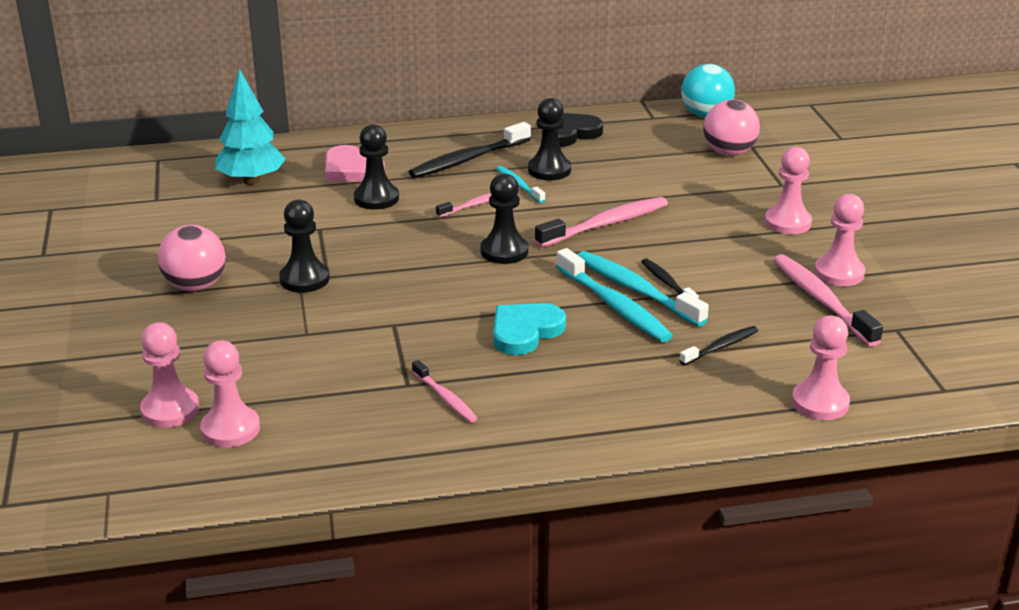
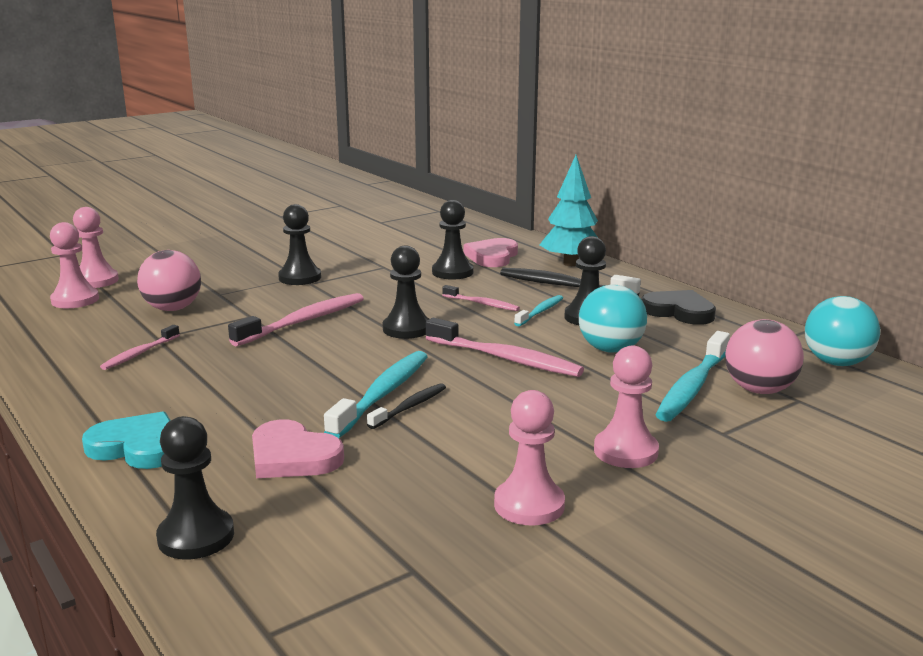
camera: 65 degrees right, 10 degrees down
pink ball [158,225,226,291] -> pink ball moved to [137,250,201,311]
turquoise tree [215,69,286,185] -> turquoise tree moved to [540,155,598,266]
turquoise heart [493,303,566,355] -> turquoise heart moved to [82,411,171,469]
turquoise toothbrush [556,248,673,342] -> turquoise toothbrush moved to [655,331,730,422]
black toothbrush [679,326,758,365] -> pink heart [252,420,344,478]
pink toothbrush [773,254,883,347] -> pink toothbrush moved to [228,293,364,346]
pink pawn [792,315,850,420] -> black pawn [156,416,234,559]
none -> turquoise ball [579,285,647,353]

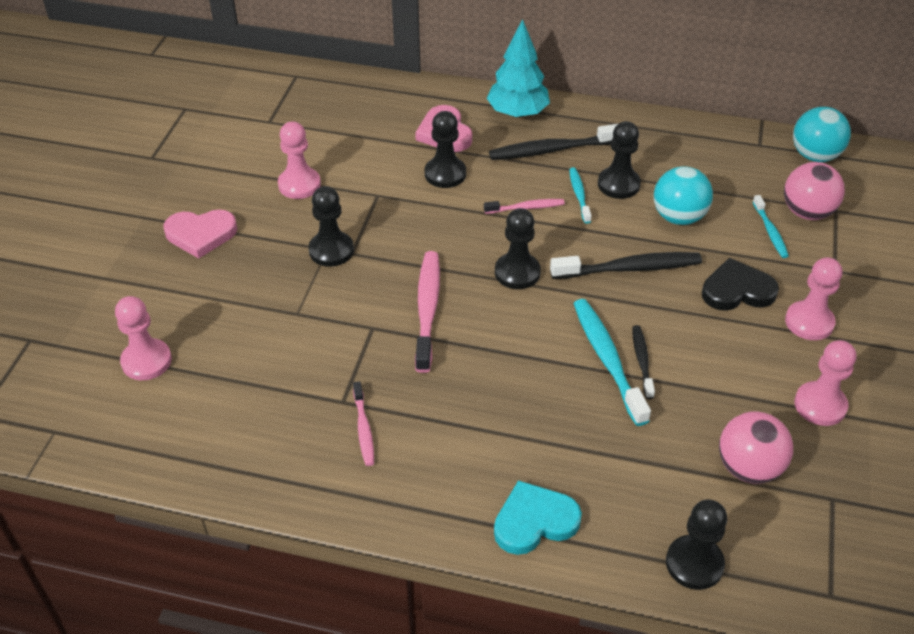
camera: 40 degrees left, 25 degrees up
pink pawn [50,222,99,308] -> pink pawn moved to [278,121,321,199]
pink ball [137,250,201,311] -> pink ball moved to [719,411,793,484]
pink heart [252,420,344,478] -> pink heart moved to [163,210,237,259]
pink toothbrush [426,318,584,377] -> black toothbrush [550,252,702,279]
black heart [641,290,716,325] -> black heart moved to [702,258,779,311]
turquoise toothbrush [655,331,730,422] -> turquoise toothbrush [753,195,789,258], size x0.56

